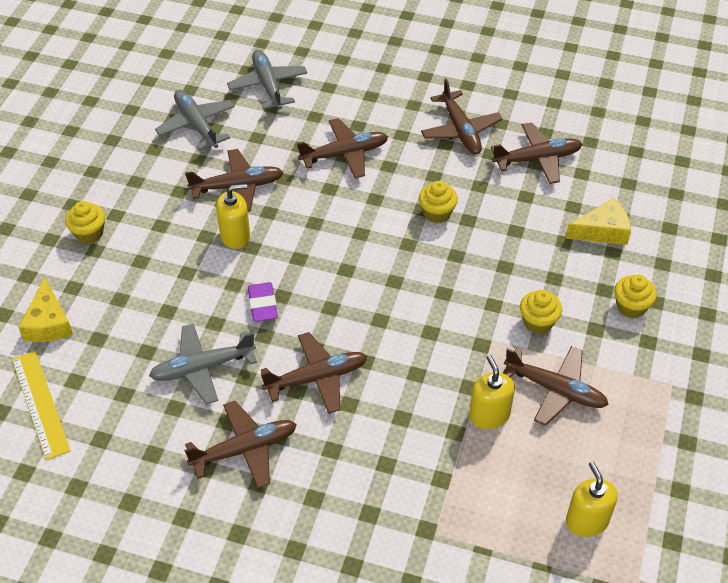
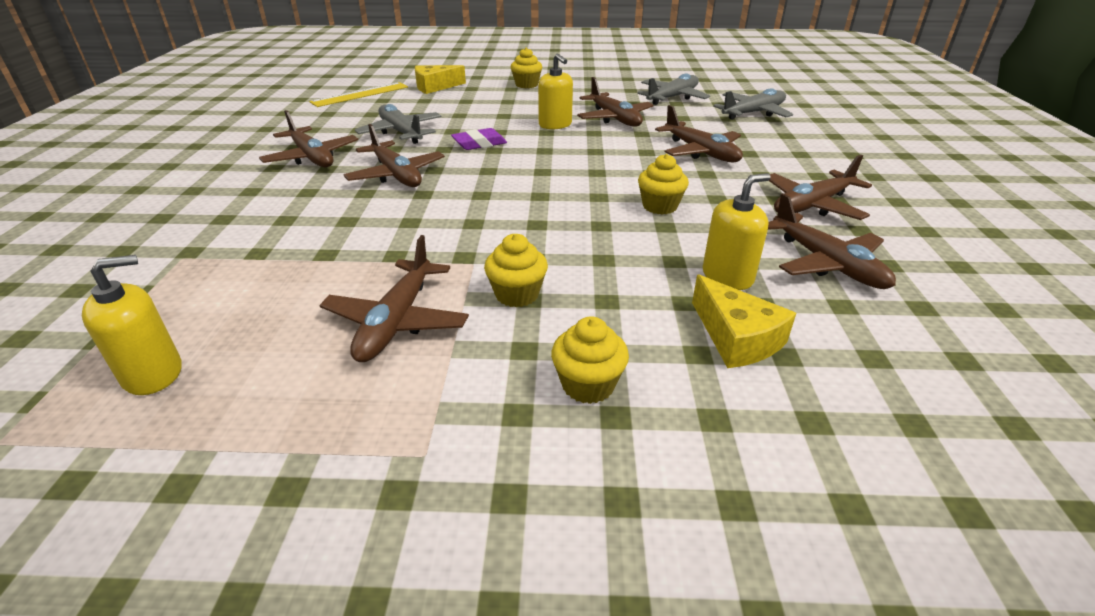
camera: 75 degrees right, 15 degrees down
yellow soap dispenser [469,355,515,429] -> yellow soap dispenser moved to [703,173,771,290]

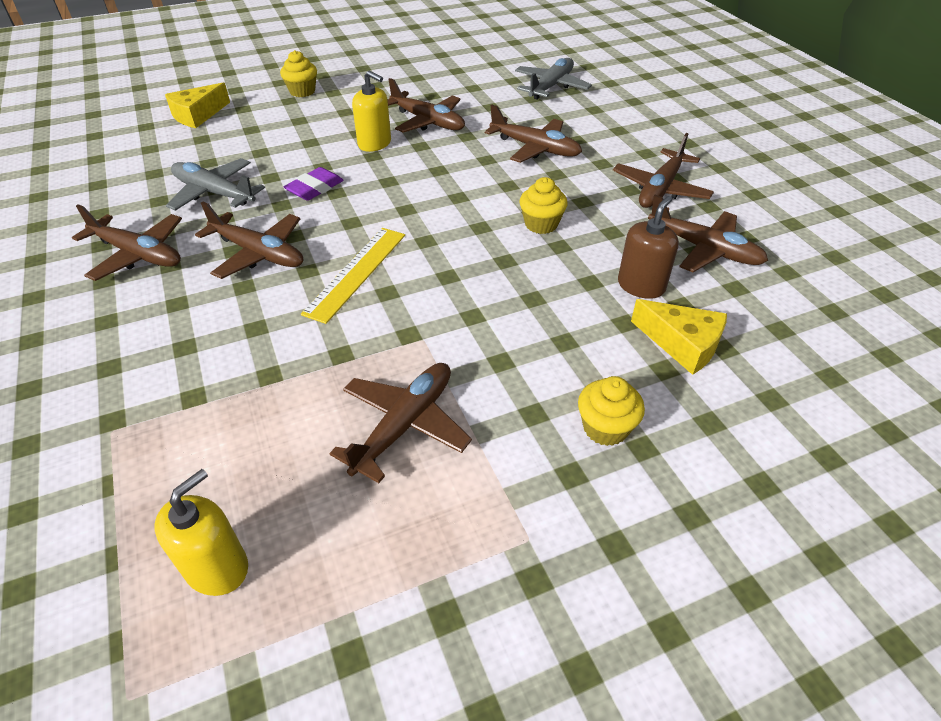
camera: 25 degrees left, 10 degrees up
yellow ruler [309,82,408,107] -> yellow ruler moved to [301,228,405,324]
brown plane [320,235,469,362] -> brown plane turned 135 degrees counterclockwise [329,363,472,483]
yellow cupcake [484,234,548,307] -> none
grey plane [637,74,710,105] -> none
yellow soap dispenser [703,173,771,290] -> brown soap dispenser [618,196,679,299]

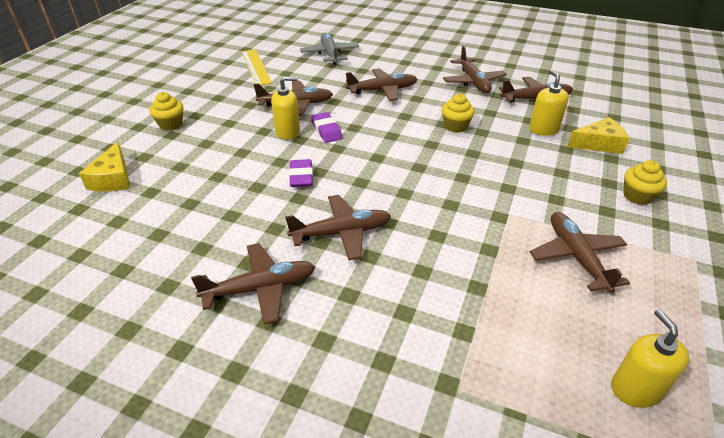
camera: 45 degrees left, 5 degrees down
grey plane [166,158,265,211] -> none
yellow ruler [301,228,405,324] -> yellow ruler moved to [242,49,272,85]
brown soap dispenser [618,196,679,299] -> yellow soap dispenser [529,70,569,136]
none -> purple eraser [311,112,343,143]

